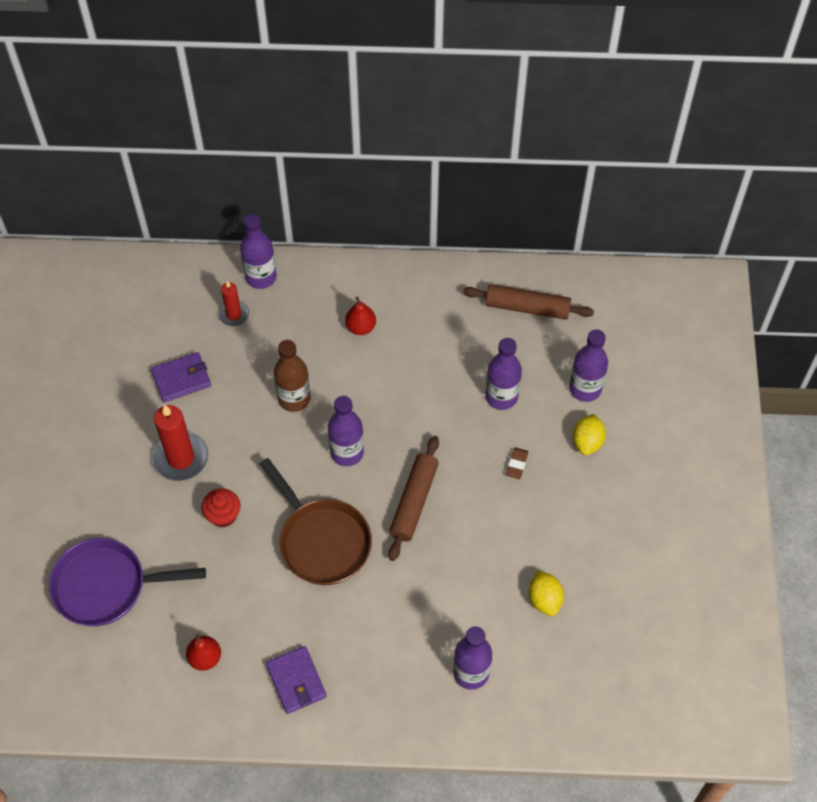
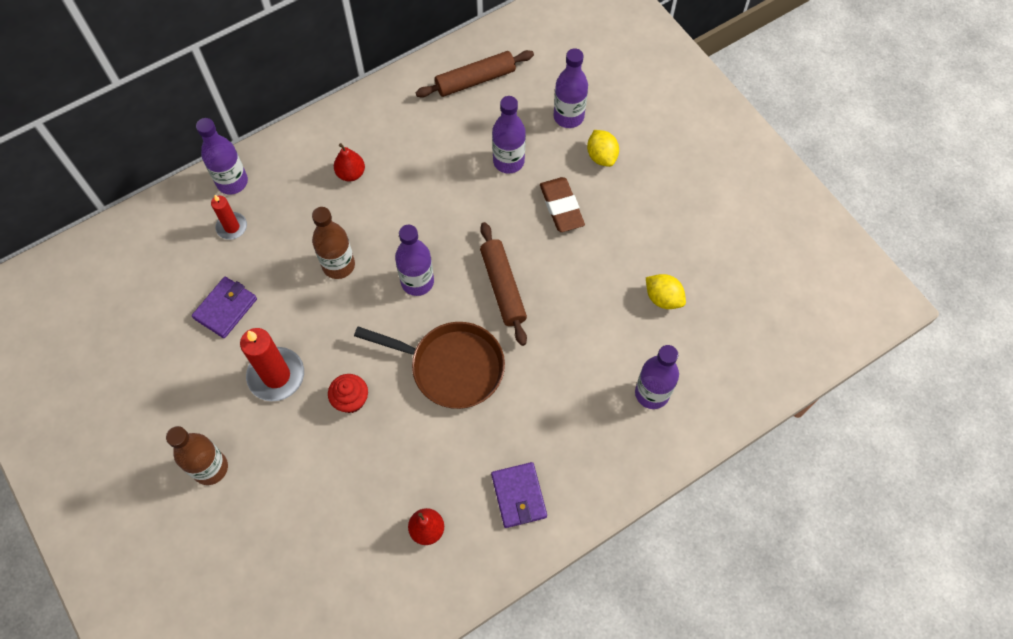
camera: 35 degrees left, 5 degrees up
purple pan [49,538,206,626] -> none
purple wallet [266,646,327,714] -> purple wallet turned 45 degrees clockwise [491,462,547,528]
brown eraser [506,448,528,479] -> brown eraser [540,177,585,232], size x1.88
none -> brown bottle [166,426,228,485]

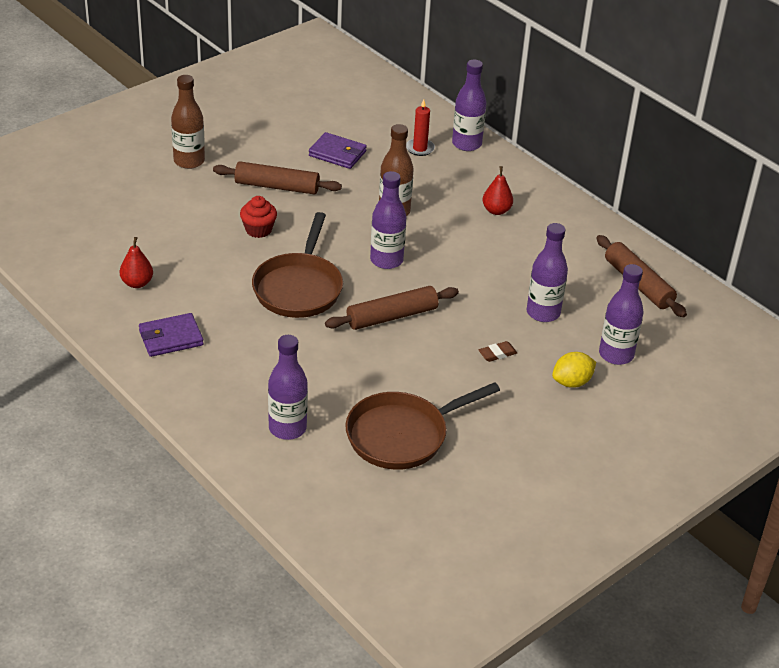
camera: 80 degrees right, 25 degrees down
red candle [240,328,304,401] -> brown rolling pin [213,161,342,195]
brown eraser [540,177,585,232] -> brown eraser [478,341,517,362], size x0.53
yellow lemon [646,274,686,309] -> brown pan [345,382,500,470]

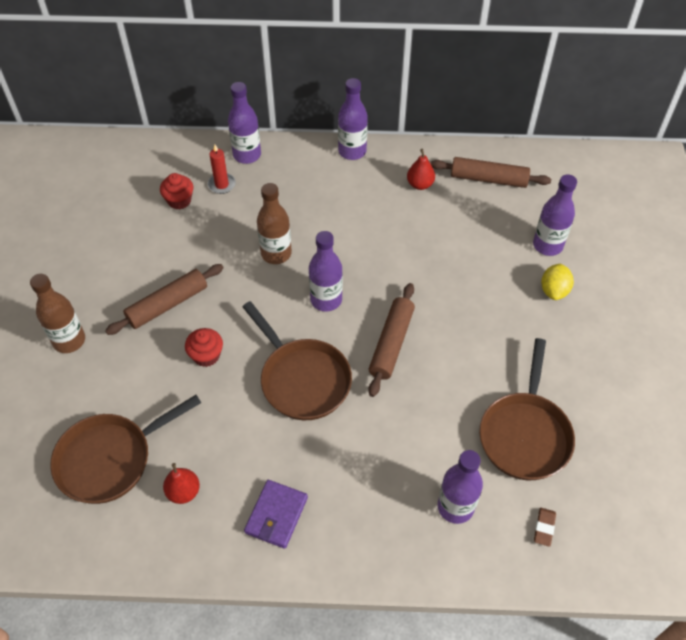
camera: 45 degrees left, 15 degrees up
purple wallet [309,132,367,169] -> none
brown eraser [478,341,517,362] -> brown eraser moved to [534,508,556,547]
red pear [483,166,513,215] -> red pear moved to [407,149,435,190]
purple bottle [526,223,568,322] -> purple bottle moved to [338,78,368,160]
none -> brown pan [50,395,201,504]
none -> red cupcake [160,173,193,209]

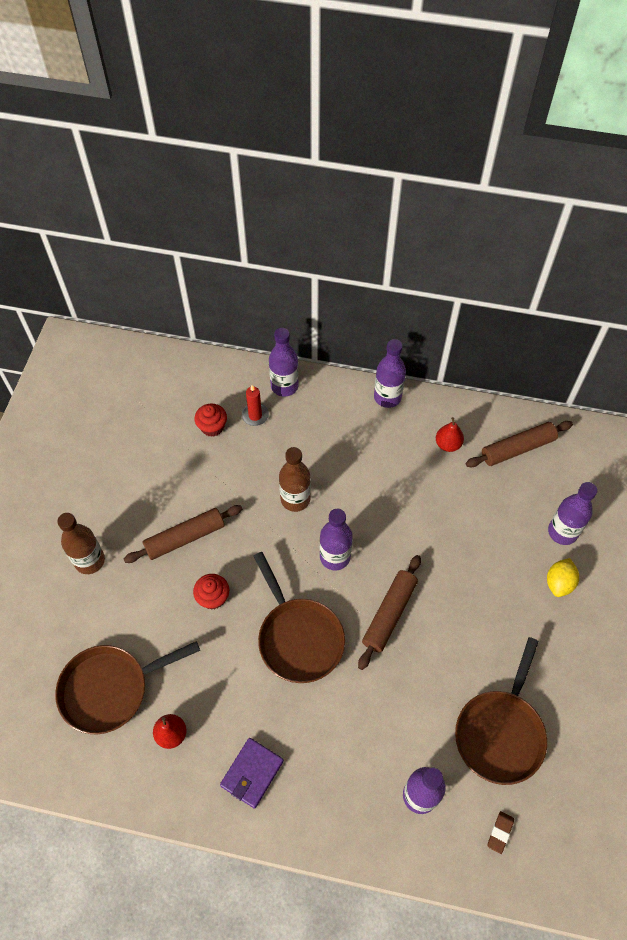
camera: 10 degrees right, 5 degrees up
brown rolling pin [431,157,551,188] -> brown rolling pin turned 45 degrees counterclockwise [466,421,573,467]

